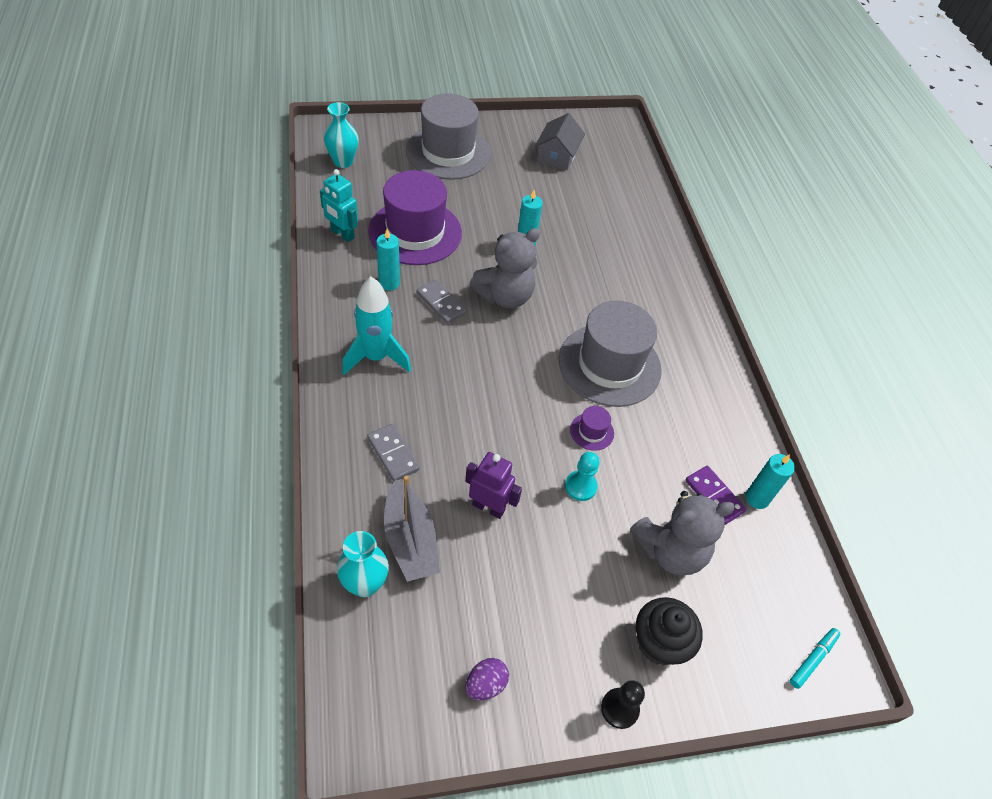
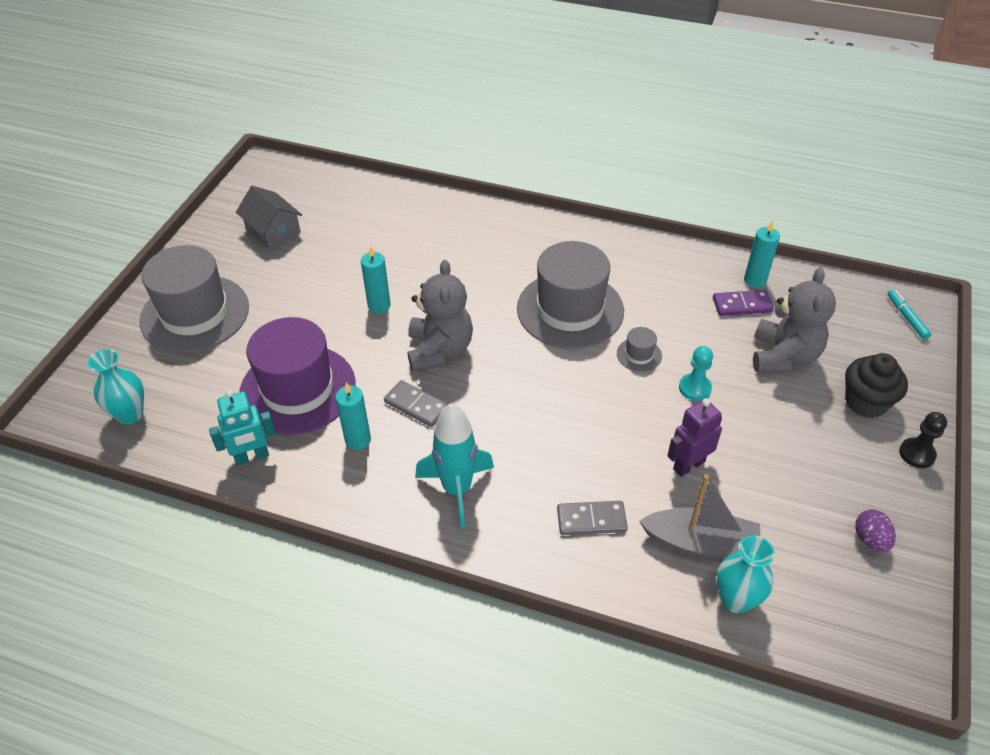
camera: 55 degrees left, 5 degrees down
grey domino [416,280,467,324] -> grey domino turned 45 degrees clockwise [384,380,448,427]
purple hat [570,406,614,451] -> grey hat [617,327,662,372]

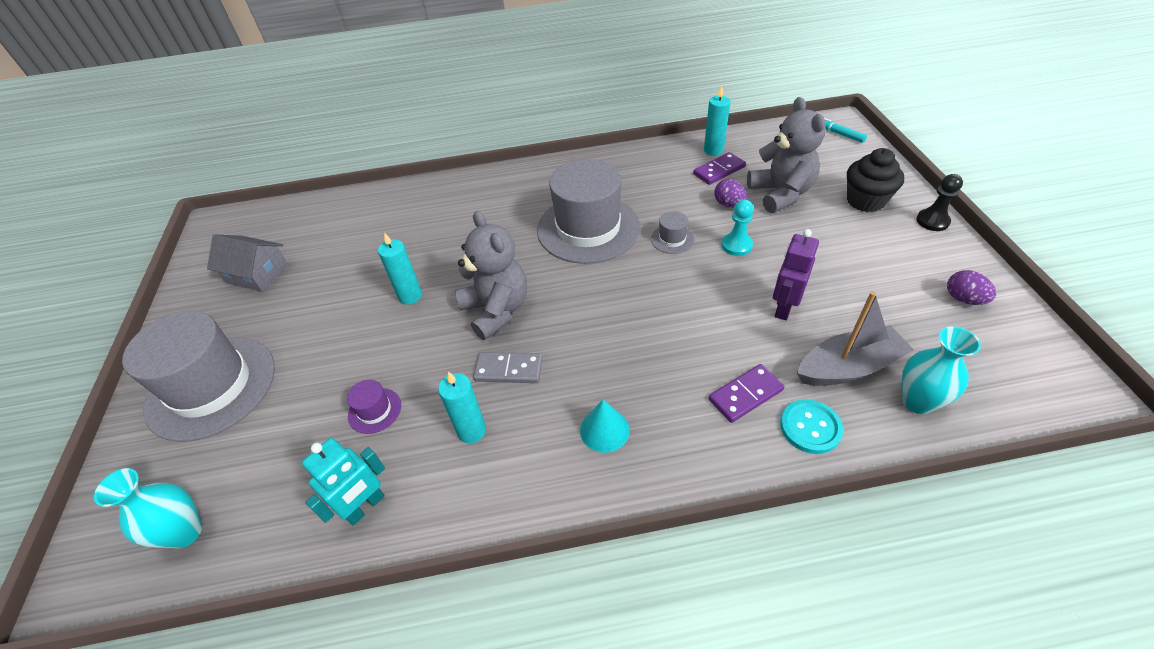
camera: 25 degrees left, 0 degrees up
purple hat [239,317,356,435] -> purple hat [347,380,401,434], size x0.40
turquoise rocket [415,403,494,529] -> turquoise cone [580,400,630,453]
grey domino [557,501,628,535] -> purple domino [709,364,785,423]
none -> purple egg [714,179,747,208]
none -> turquoise button [780,399,843,454]

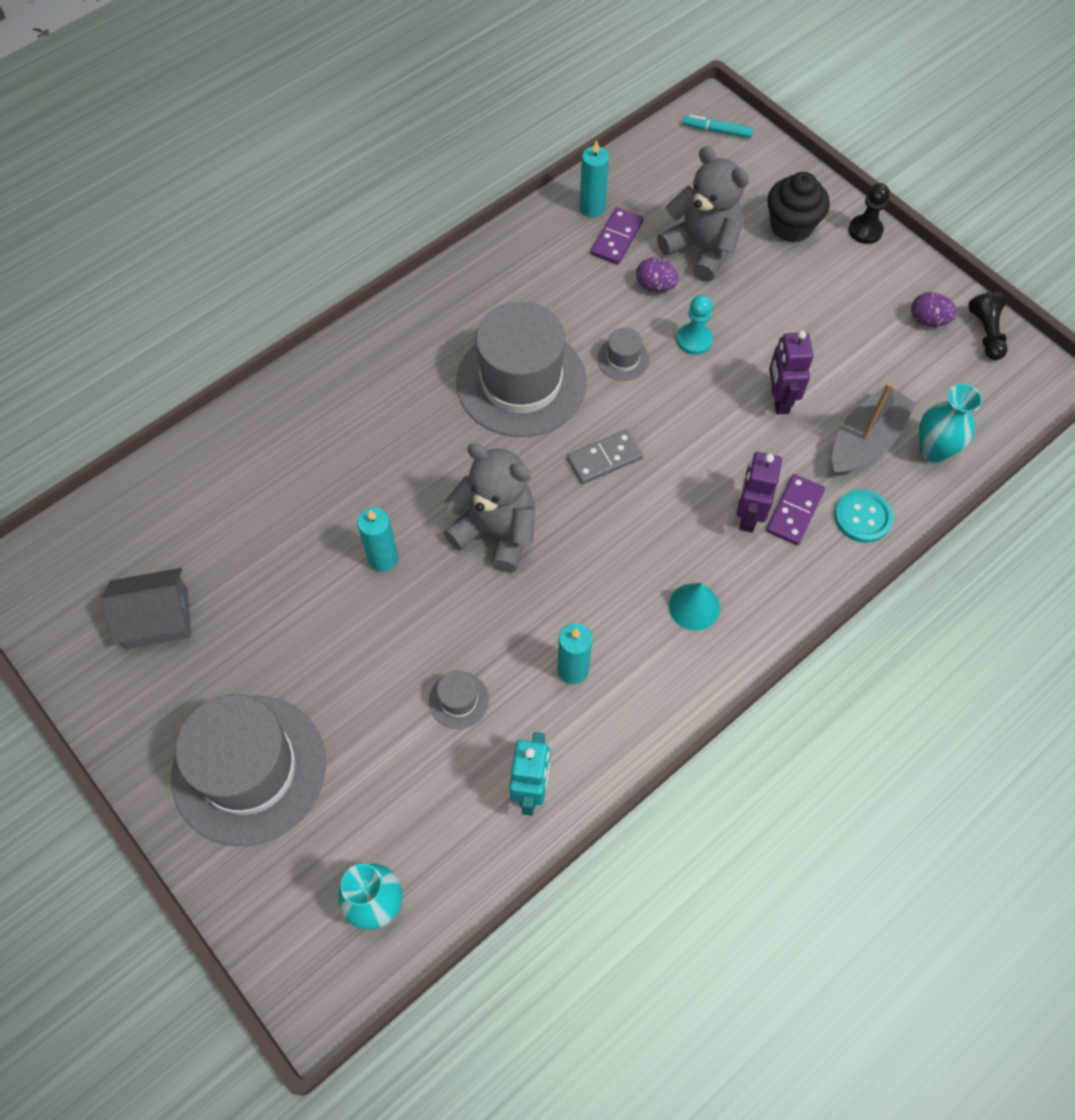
camera: 35 degrees left, 15 degrees up
purple hat [347,380,401,434] -> grey hat [429,670,489,729]
grey domino [473,352,543,383] -> grey domino moved to [567,430,643,484]
none -> purple robot [737,452,782,532]
none -> black pawn [968,292,1008,360]

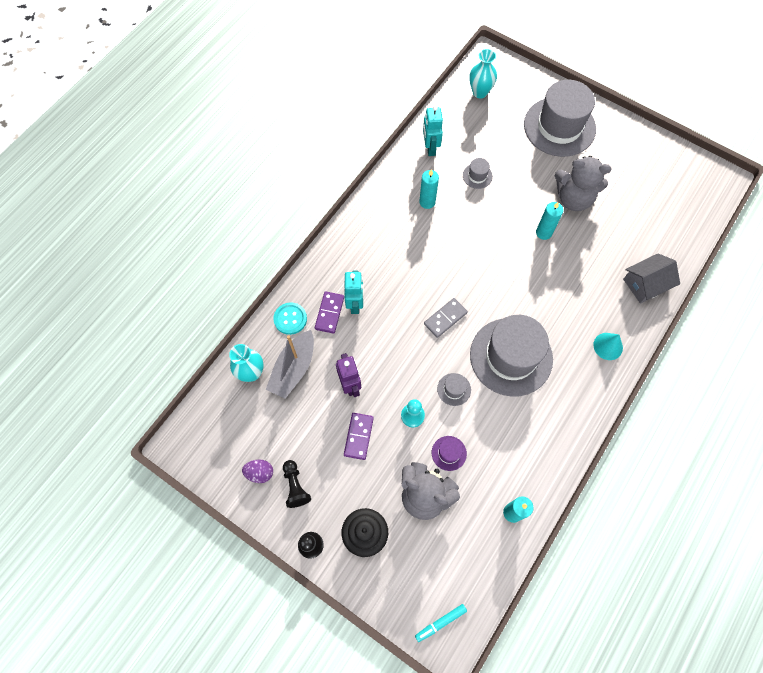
camera: 165 degrees right, 5 degrees up
grey house [101,568,191,649] -> grey house moved to [623,254,680,303]
grey teddy bear [443,443,535,573] -> grey teddy bear moved to [555,156,612,211]
purple domino [591,207,644,265] -> purple domino moved to [344,413,374,460]
purple egg [636,258,679,292] -> purple hat [432,436,467,471]
turquoise cone [669,583,720,631] -> turquoise cone moved to [593,333,623,360]
turquoise marker [683,115,753,138] -> turquoise marker turned 150 degrees clockwise [415,604,467,642]
purple robot [737,452,782,532] -> turquoise robot [345,270,364,314]
black pawn [968,292,1008,360] -> black pawn moved to [283,460,311,508]

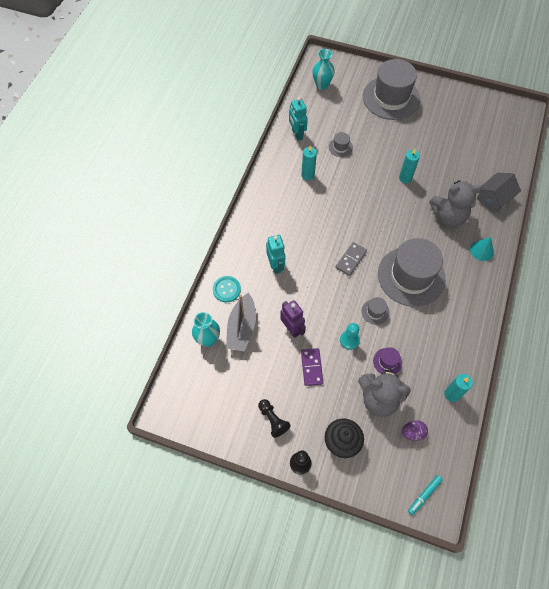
camera: 15 degrees left, 5 degrees down
purple egg [242,459,273,483] -> purple egg moved to [402,420,428,441]
purple domino [315,291,344,334] -> none
grey teddy bear [555,156,612,211] -> grey teddy bear moved to [429,180,482,227]

